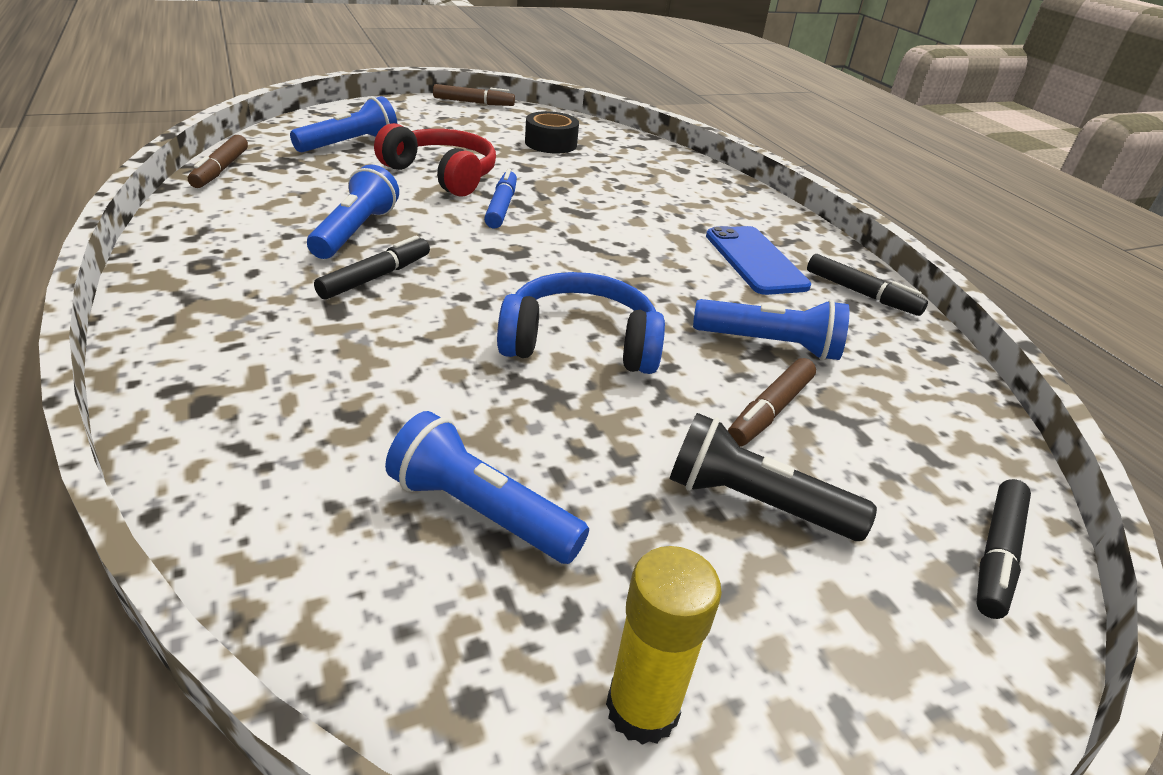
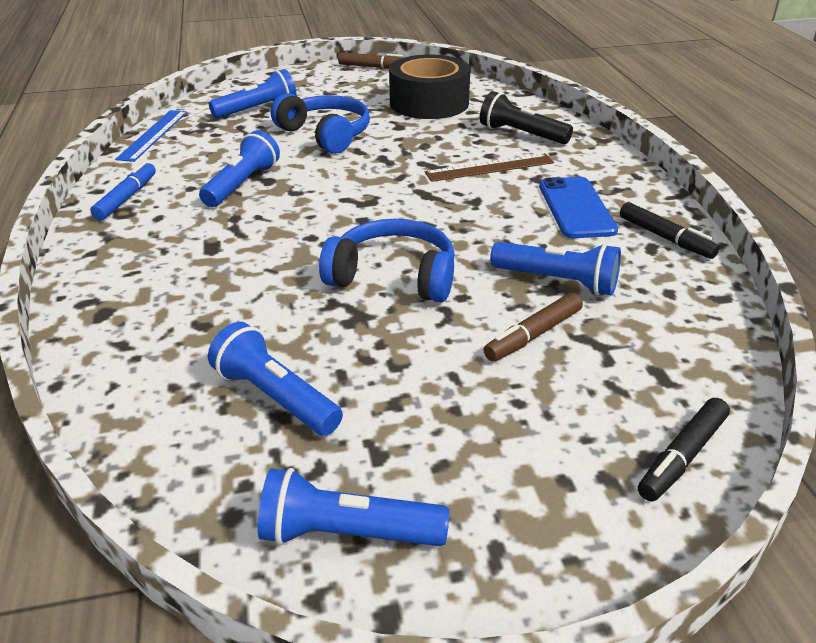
camera: 15 degrees right, 0 degrees up
brown marker [188,135,248,188] -> blue ruler [115,110,187,162]
black marker [314,235,430,300] -> none
red headphones [374,123,496,197] -> blue headphones [271,93,370,154]
blue marker [484,169,517,229] -> blue marker moved to [91,161,156,220]
black tape [525,111,579,154] -> black tape [389,55,470,119], size x1.72
yellow glue stick [606,546,722,745] -> blue flashlight [258,468,449,546]
black flashlight [670,413,877,541] -> black flashlight moved to [480,91,573,144]
none -> brown ruler [425,153,554,182]

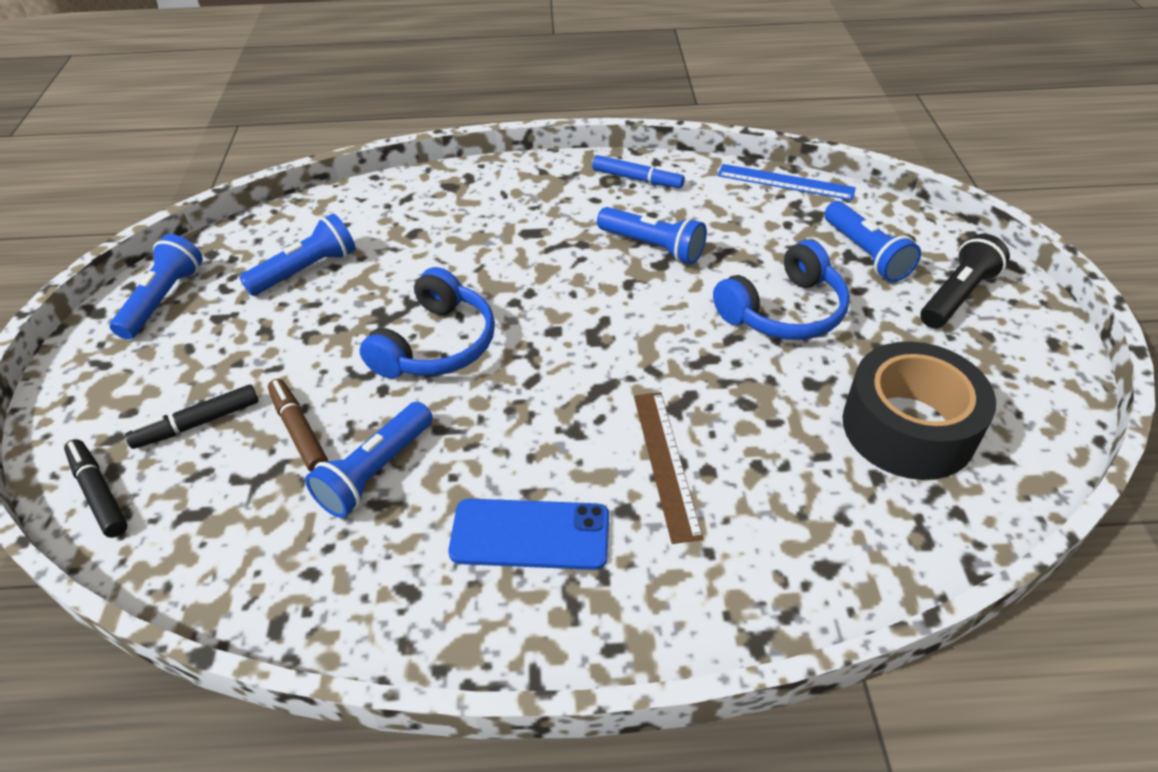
camera: 100 degrees right, 10 degrees up
brown marker [338,52,403,69] -> none
black flashlight [480,91,573,144] -> black flashlight moved to [920,234,1010,328]
black marker [620,202,720,259] -> black marker moved to [125,384,259,449]

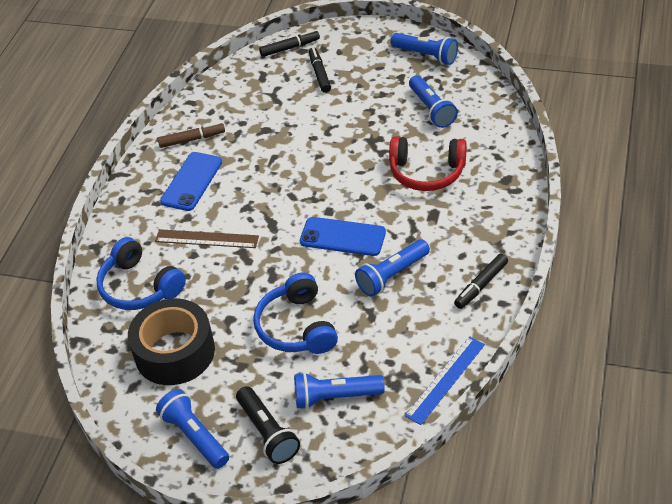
camera: 110 degrees right, 0 degrees up
brown marker [268,379,328,472] -> brown marker moved to [158,122,225,148]
blue flashlight [305,402,433,518] -> blue flashlight moved to [156,389,229,469]
blue headphones [359,267,495,378] -> blue headphones moved to [96,237,186,310]
blue marker [592,155,685,188] -> black marker [454,254,508,309]
none -> blue phone [300,217,386,256]
none -> red headphones [389,136,467,191]

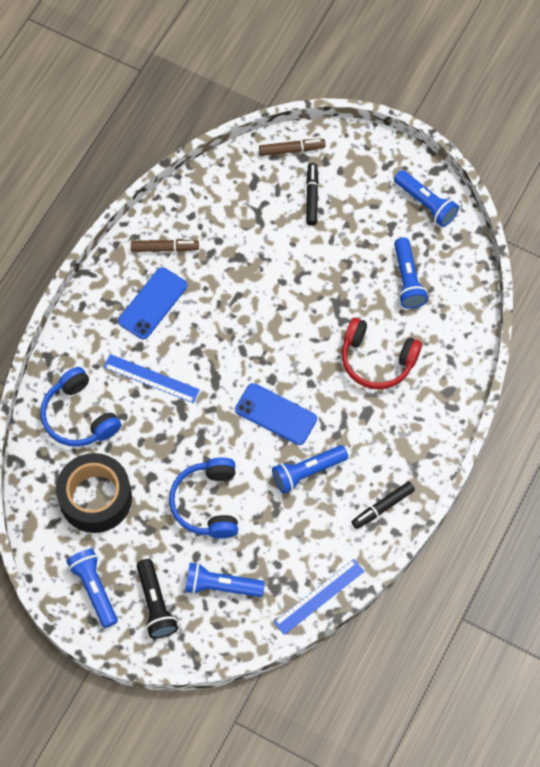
camera: 10 degrees right, 20 degrees up
brown ruler [155,229,259,248] -> blue ruler [103,354,200,403]
black marker [259,30,320,57] -> brown marker [259,139,326,156]

